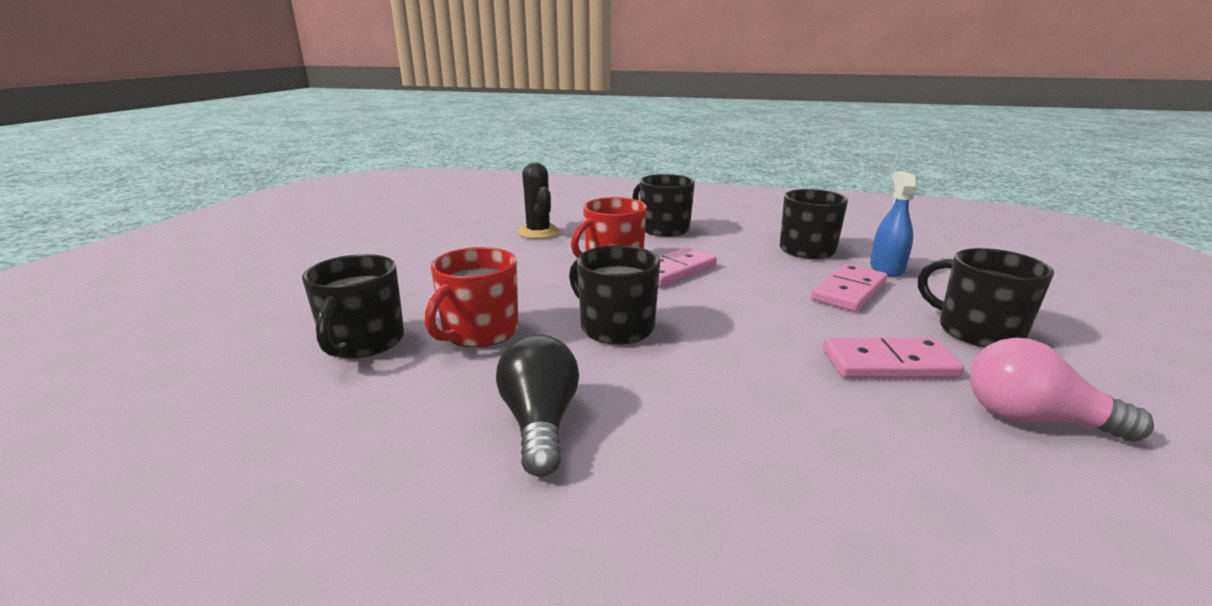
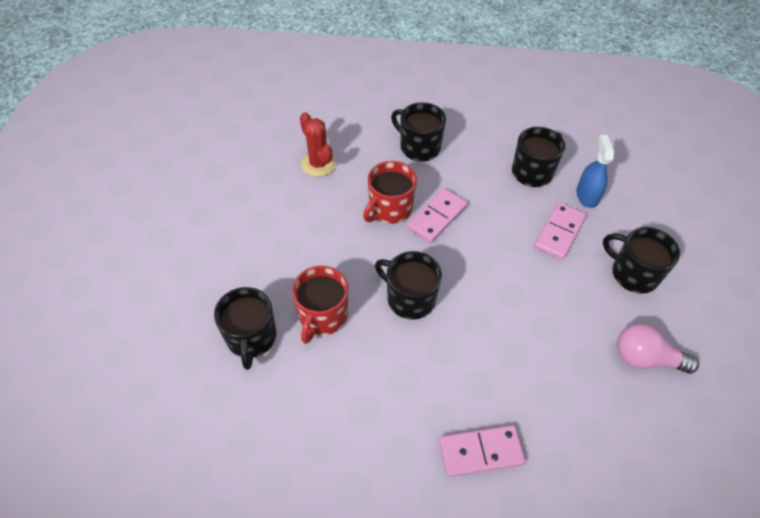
camera: 10 degrees left, 30 degrees up
black light bulb [496,334,579,477] -> none
black cactus [517,163,560,239] -> red cactus [300,112,336,177]
pink domino [823,338,964,378] -> pink domino moved to [439,425,525,477]

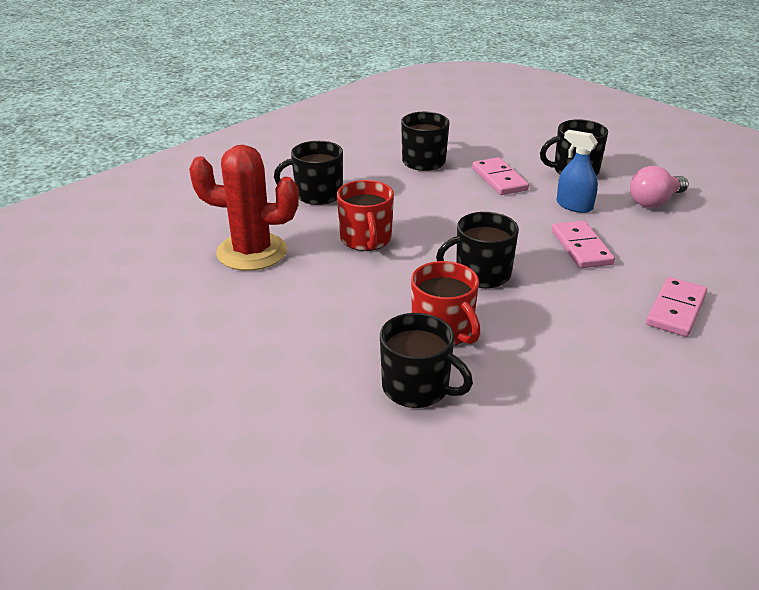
camera: 50 degrees left, 20 degrees down
red cactus [300,112,336,177] -> red cactus [189,145,299,271], size x1.56
pink domino [407,188,468,243] -> pink domino moved to [552,221,615,268]
blue spray bottle [576,135,614,208] -> blue spray bottle moved to [557,130,598,213]

